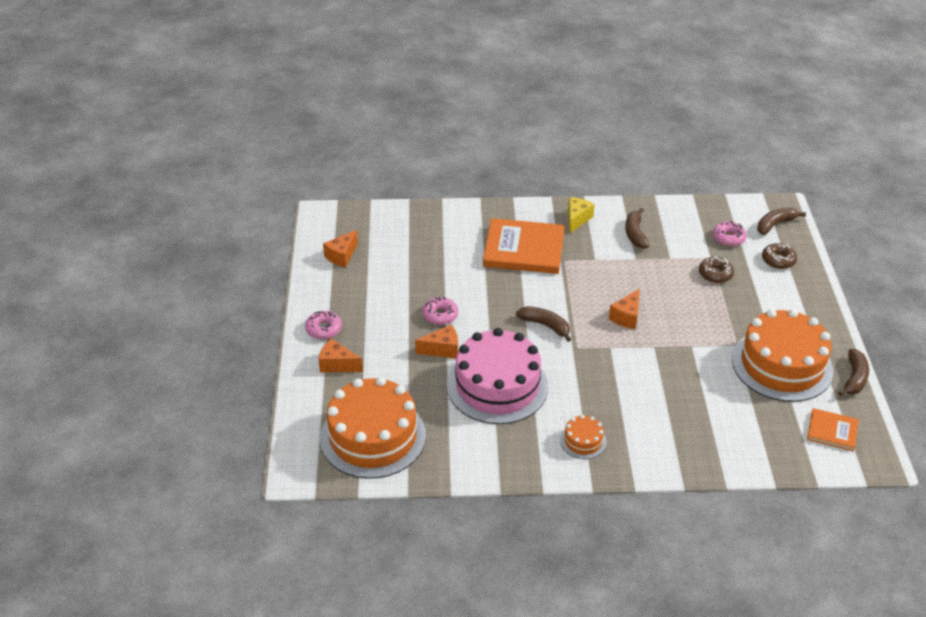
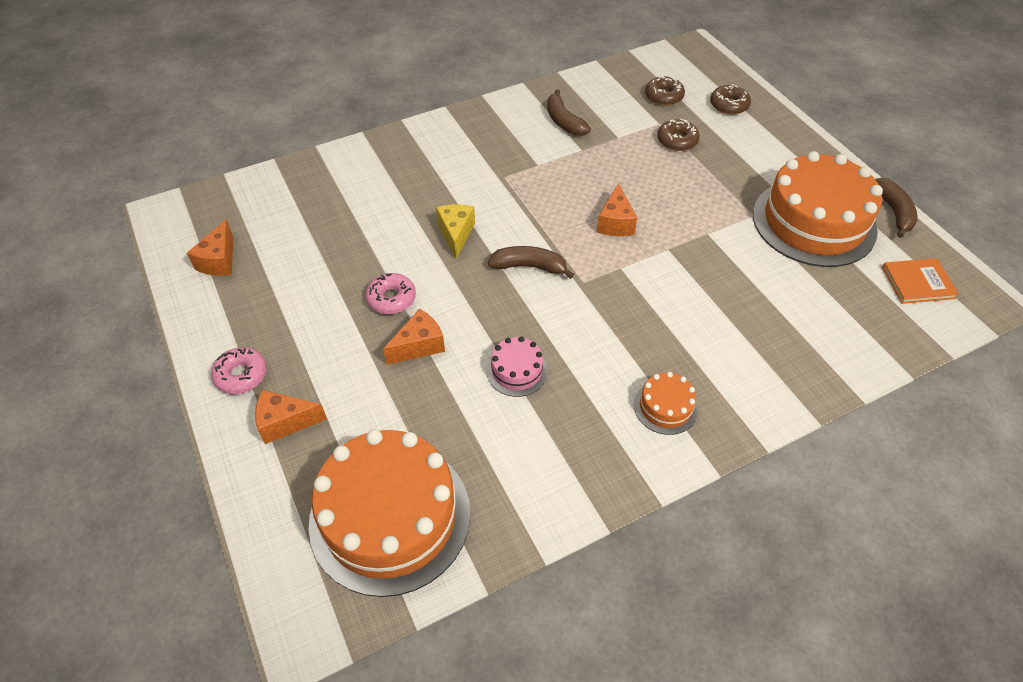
camera: 25 degrees left, 10 degrees up
pink cake [447,328,548,424] -> pink cake [486,336,548,397], size x0.44
orange book [483,218,565,274] -> none
yellow cheese [568,197,595,234] -> yellow cheese moved to [436,204,475,259]
pink donut [713,221,747,246] -> brown donut [645,76,685,106]
brown banana [757,207,806,235] -> none

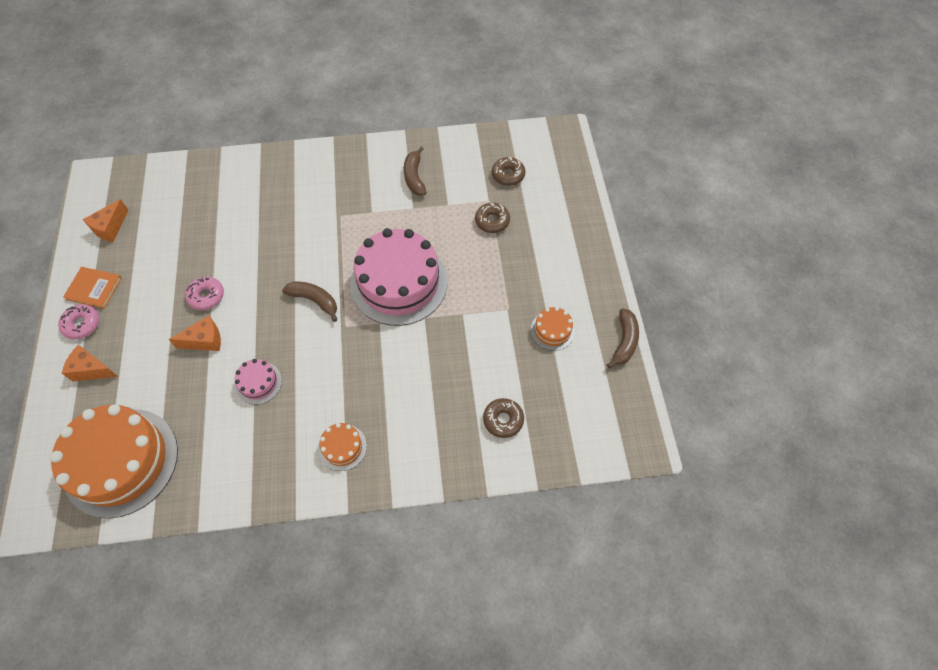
camera: 20 degrees right, 10 degrees up
yellow cheese [436,204,475,259] -> none
orange cheese [597,183,637,236] -> pink cake [350,228,448,326]
brown donut [710,84,751,115] -> brown donut moved to [483,398,524,438]
orange cake [753,151,883,267] -> orange cake [531,307,575,351], size x0.44
orange book [882,258,959,304] -> orange book moved to [63,267,122,309]

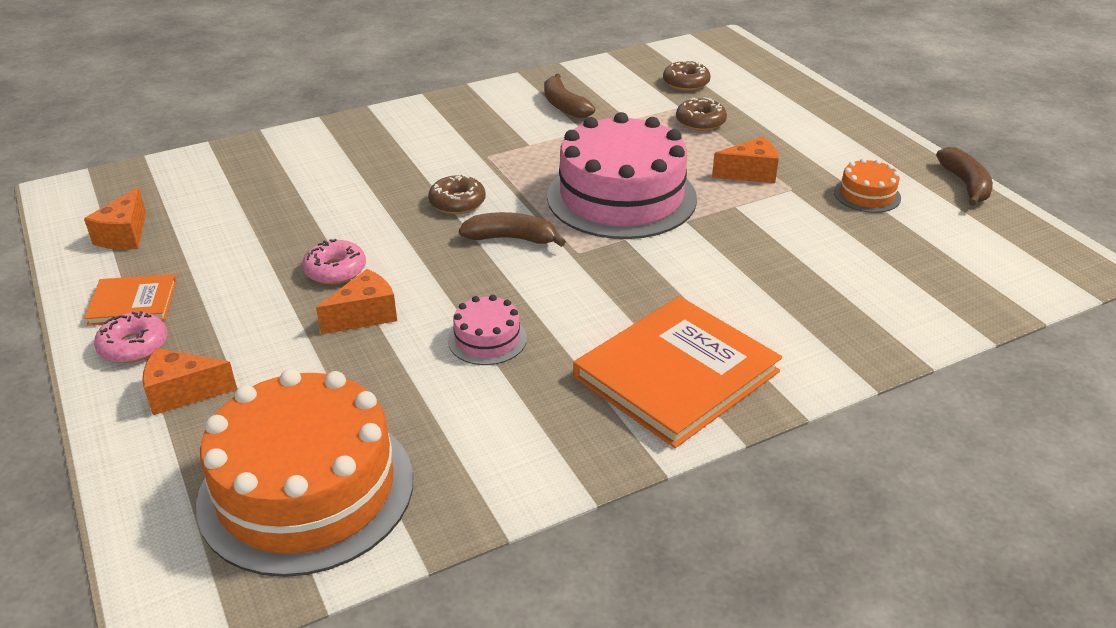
camera: 20 degrees left, 25 degrees down
orange cake [318,423,367,471] -> orange book [573,296,782,448]
brown donut [483,398,524,438] -> brown donut moved to [428,174,486,214]
none -> orange cheese [712,137,779,183]

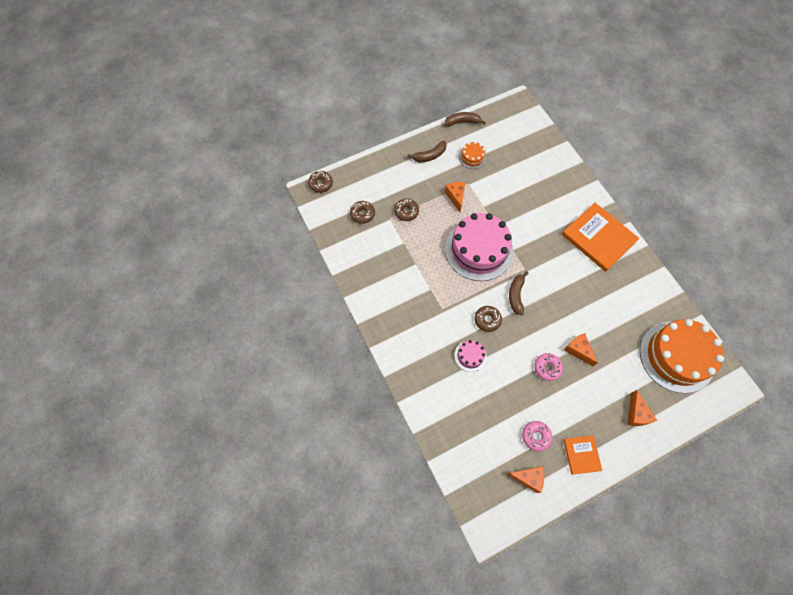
camera: 90 degrees left, 30 degrees up
pink donut [94,311,167,363] -> pink donut moved to [522,421,552,451]
pink cake [448,295,527,365] -> pink cake moved to [454,340,487,372]
brown banana [544,74,595,118] -> brown banana moved to [407,141,447,162]
none -> brown donut [308,171,333,193]

